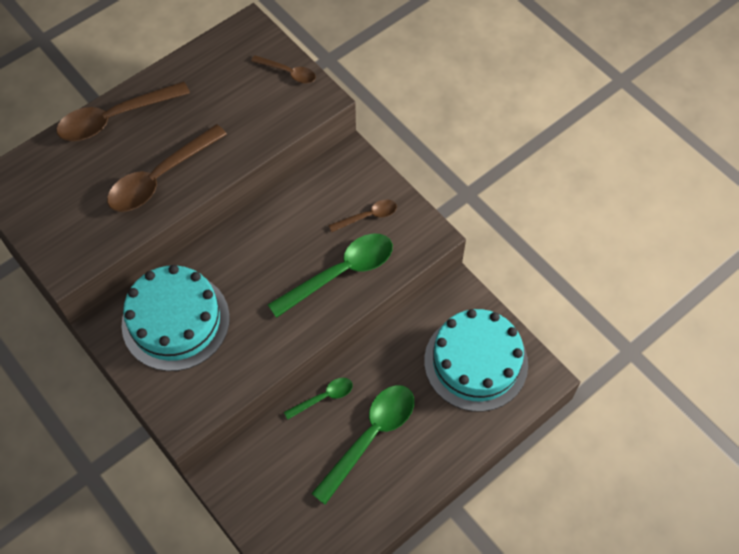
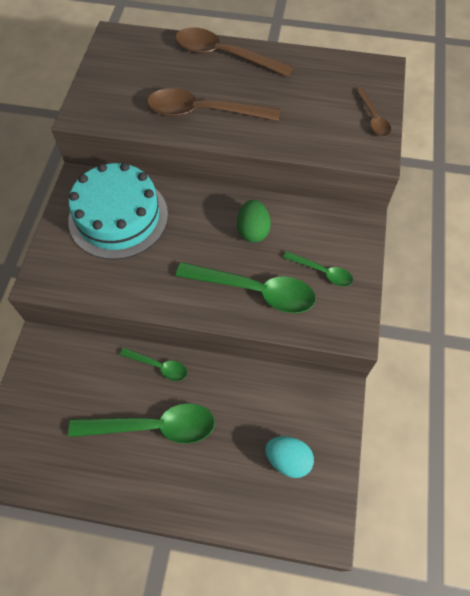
camera: 50 degrees right, 0 degrees up
brown spoon [328,200,397,232] -> green spoon [283,251,353,287]
turquoise cake [424,309,528,412] -> turquoise egg [265,436,314,478]
none -> green egg [237,200,271,243]

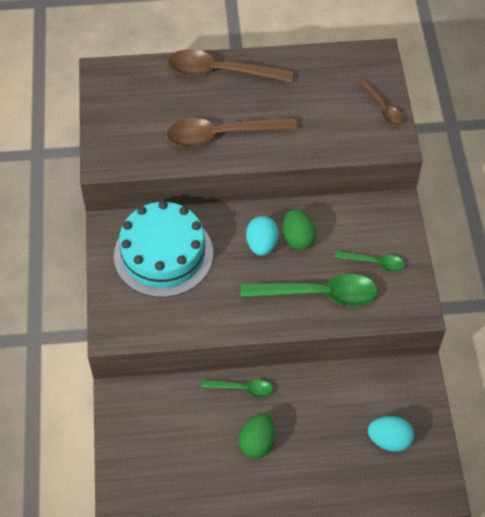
camera: 15 degrees left, 5 degrees down
green spoon [68,403,215,444] -> green egg [239,414,275,459]
none -> turquoise egg [246,216,279,256]

